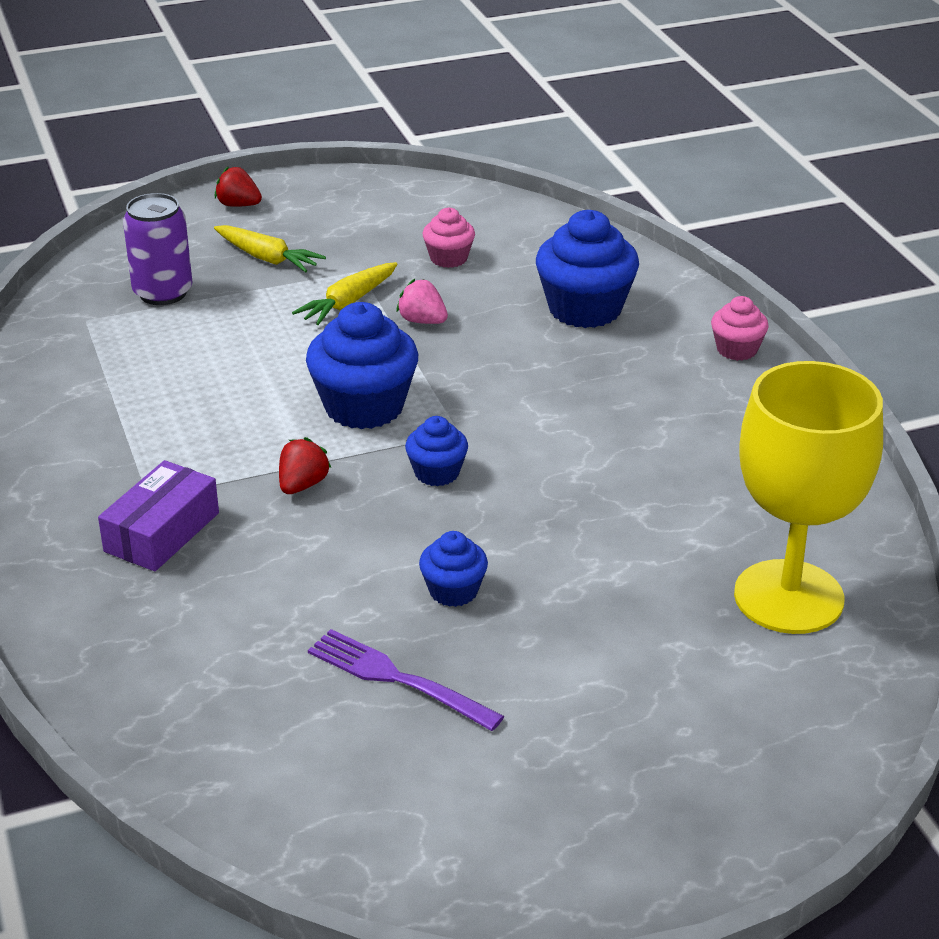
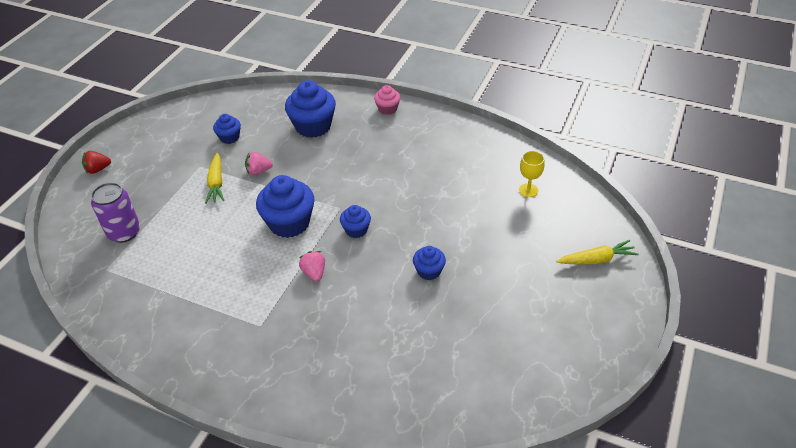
camera: 45 degrees left, 10 degrees up
purple box [98,460,219,571] -> none
yellow carrot [214,225,326,273] -> yellow carrot moved to [556,240,639,264]
red strawberry [279,437,331,494] -> pink strawberry [299,251,325,281]
purple fork [308,629,504,731] -> none
pink cupcake [423,208,475,268] -> blue cupcake [213,114,241,144]
yellow goblet [734,361,883,634] -> yellow goblet [519,151,545,197], size x0.41

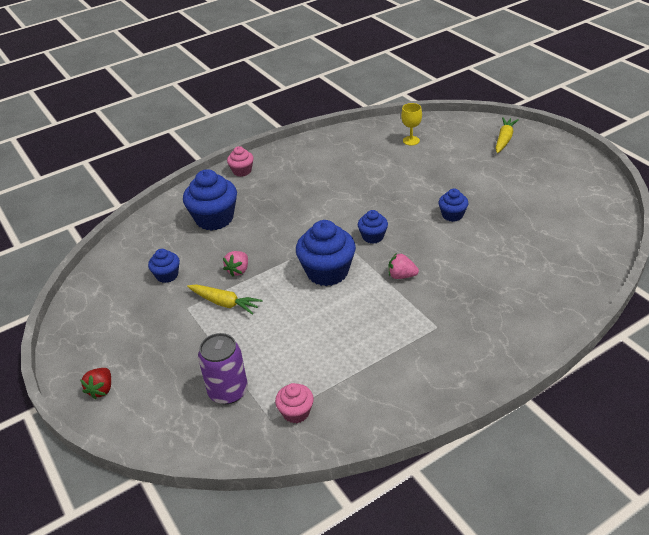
camera: 55 degrees left, 5 degrees down
none -> pink cupcake [275,383,314,423]

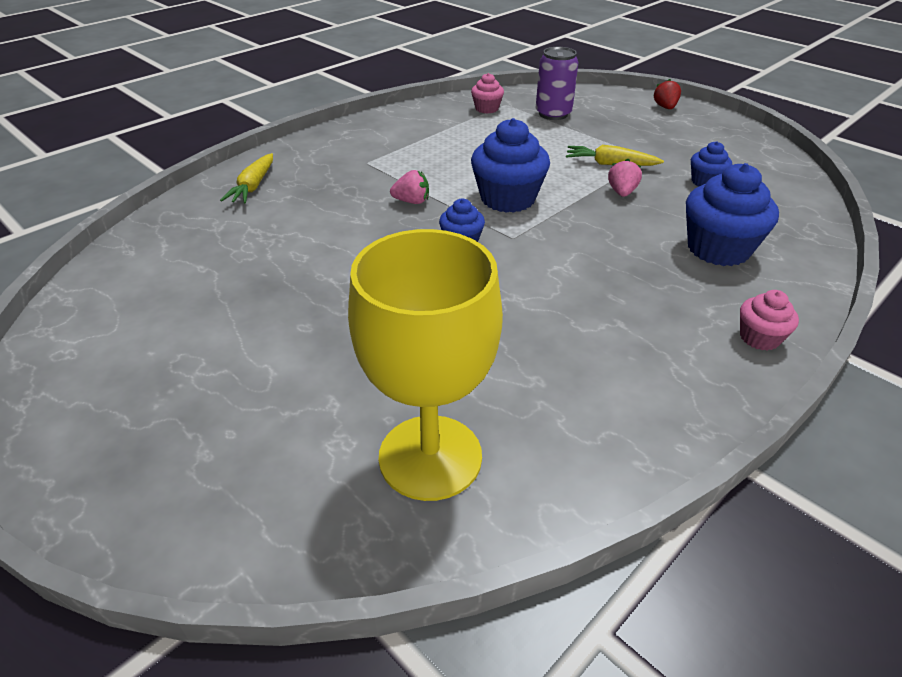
camera: 165 degrees right, 0 degrees up
yellow goblet [401,103,422,146] -> yellow goblet [348,229,503,501], size x2.44
blue cupcake [438,189,468,222] -> none
yellow carrot [495,117,519,153] -> yellow carrot moved to [220,153,273,203]

